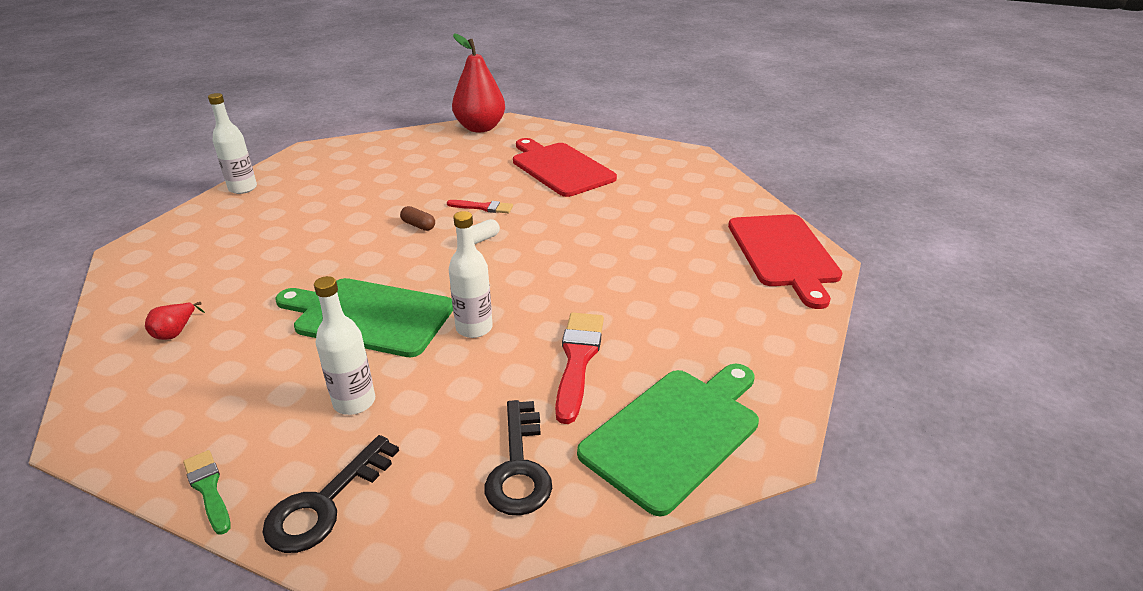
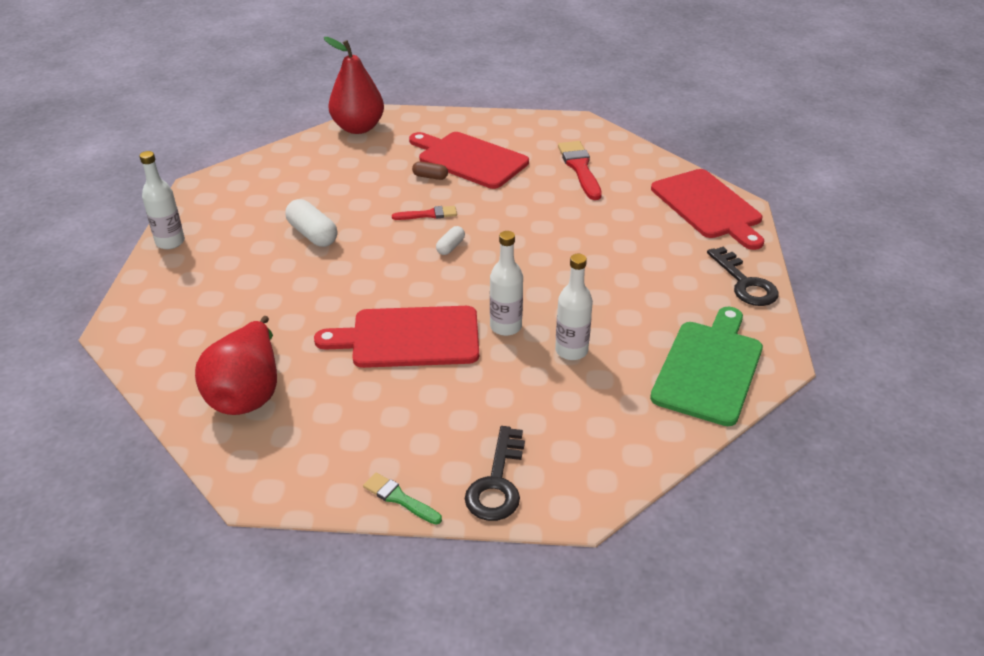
camera: 20 degrees left, 5 degrees up
red pear [145,302,205,340] -> red pear [195,316,277,415], size x2.43
green cutting board [275,278,453,357] -> red cutting board [314,306,479,368]
white bottle [314,276,375,415] -> white bottle moved to [555,254,593,360]
brown capsule [400,206,435,231] -> brown capsule moved to [412,161,448,180]
black key [485,400,552,516] -> black key moved to [707,247,779,306]
red brush [555,313,604,424] -> red brush moved to [558,141,602,200]
none -> white capsule [285,199,337,247]

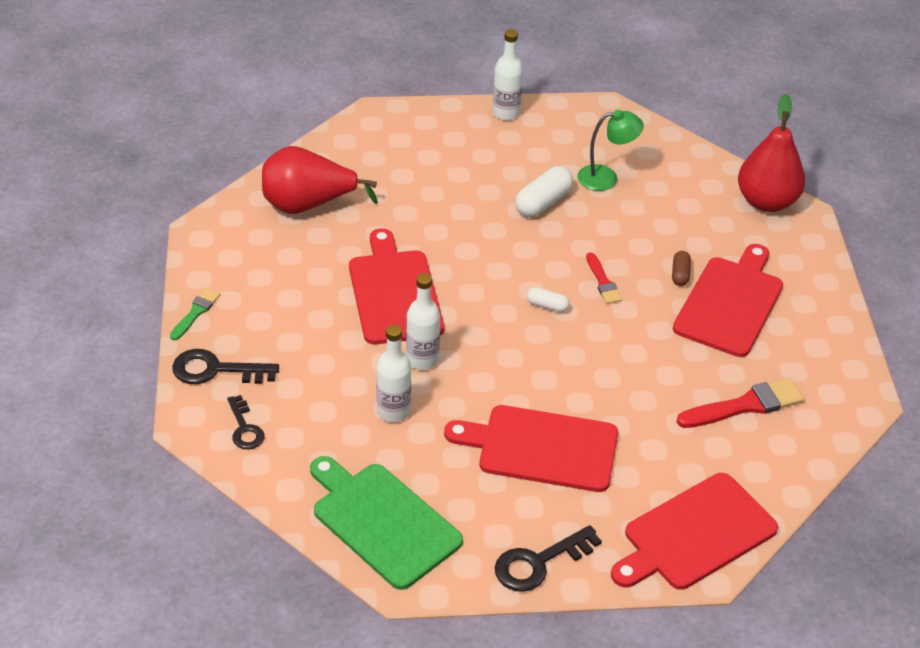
camera: 80 degrees right, 5 degrees up
green cutting board [650,307,763,426] -> green cutting board turned 150 degrees counterclockwise [310,456,463,590]
none -> black key [227,395,264,450]
none -> red cutting board [444,405,618,492]
none -> green lamp [578,110,644,191]

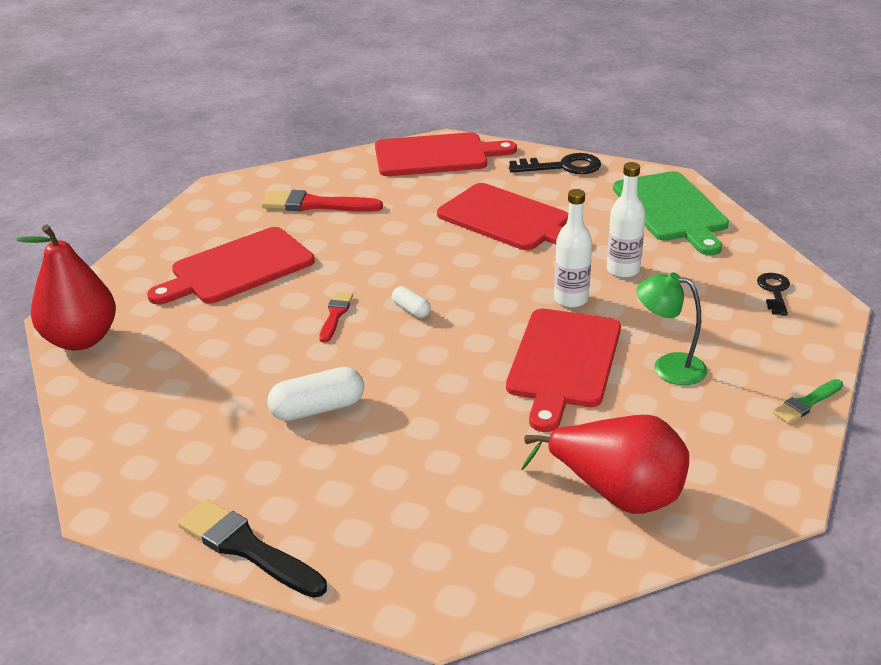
camera: 150 degrees left, 10 degrees down
black key [172,349,279,384] -> none
white bottle [492,29,523,121] -> black brush [178,499,327,598]
green lamp [578,110,644,191] -> green lamp moved to [637,272,707,385]
brown capsule [672,251,691,286] -> none

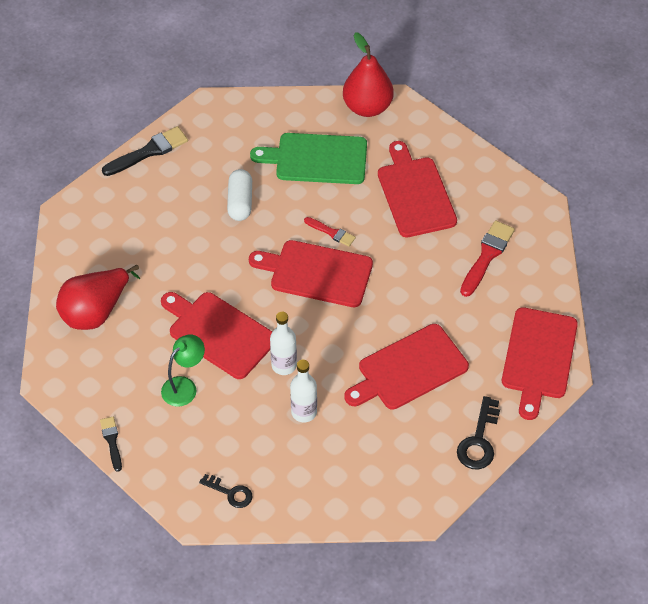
camera: 110 degrees right, 20 degrees up
white capsule [392,286,431,318] -> red cutting board [249,240,373,307]
green cutting board [613,171,729,255] -> green cutting board moved to [250,133,367,184]
green brush [772,379,843,424] -> black brush [100,417,122,472]

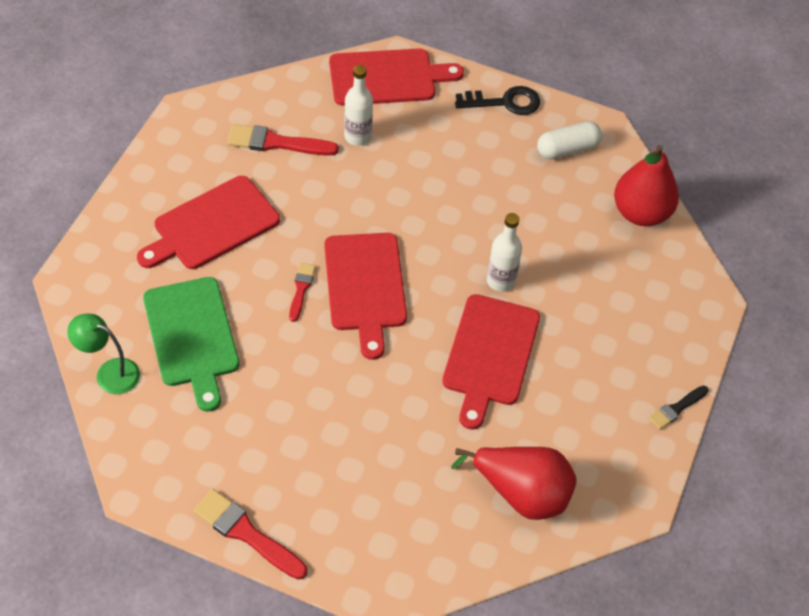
camera: 115 degrees left, 0 degrees up
black brush [102,126,188,176] -> red brush [193,489,307,580]
green lamp [161,334,205,407] -> green lamp moved to [67,314,140,394]
black key [199,474,253,508] -> none
white capsule [227,169,252,221] -> white capsule moved to [537,121,602,159]
white bottle [290,360,317,423] -> white bottle moved to [344,65,373,146]
red pear [343,32,393,117] -> red pear moved to [614,145,679,226]
red cutting board [344,324,469,410] -> none

